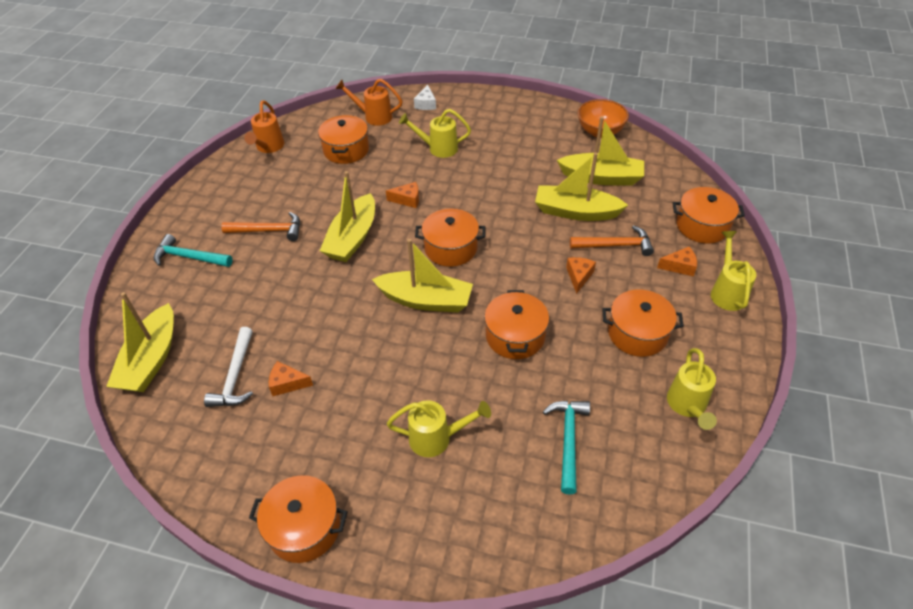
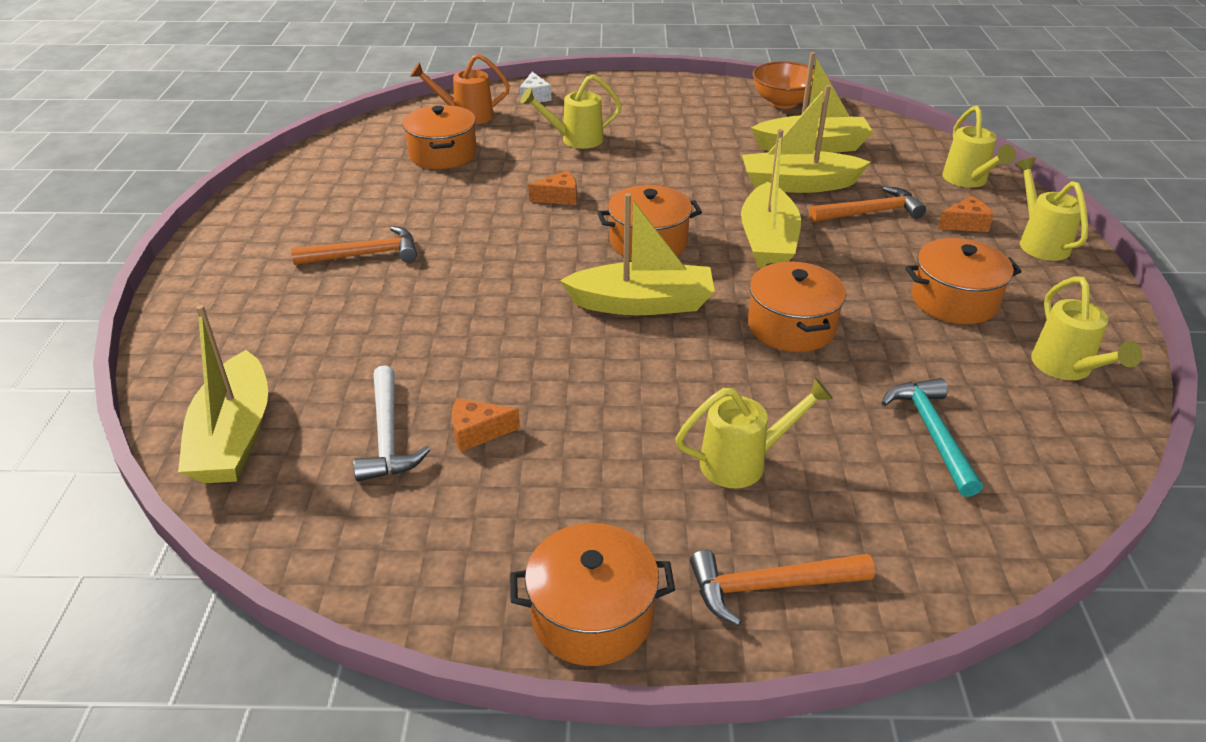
camera: 15 degrees left, 10 degrees down
turquoise hammer [154,234,233,267] -> none
orange watering can [244,100,284,153] -> none
yellow boat [320,171,375,262] -> yellow boat moved to [741,129,801,268]
orange cheese [566,257,596,294] -> none
orange pot [673,187,745,244] -> yellow watering can [942,105,1016,188]
none -> orange hammer [690,550,875,626]

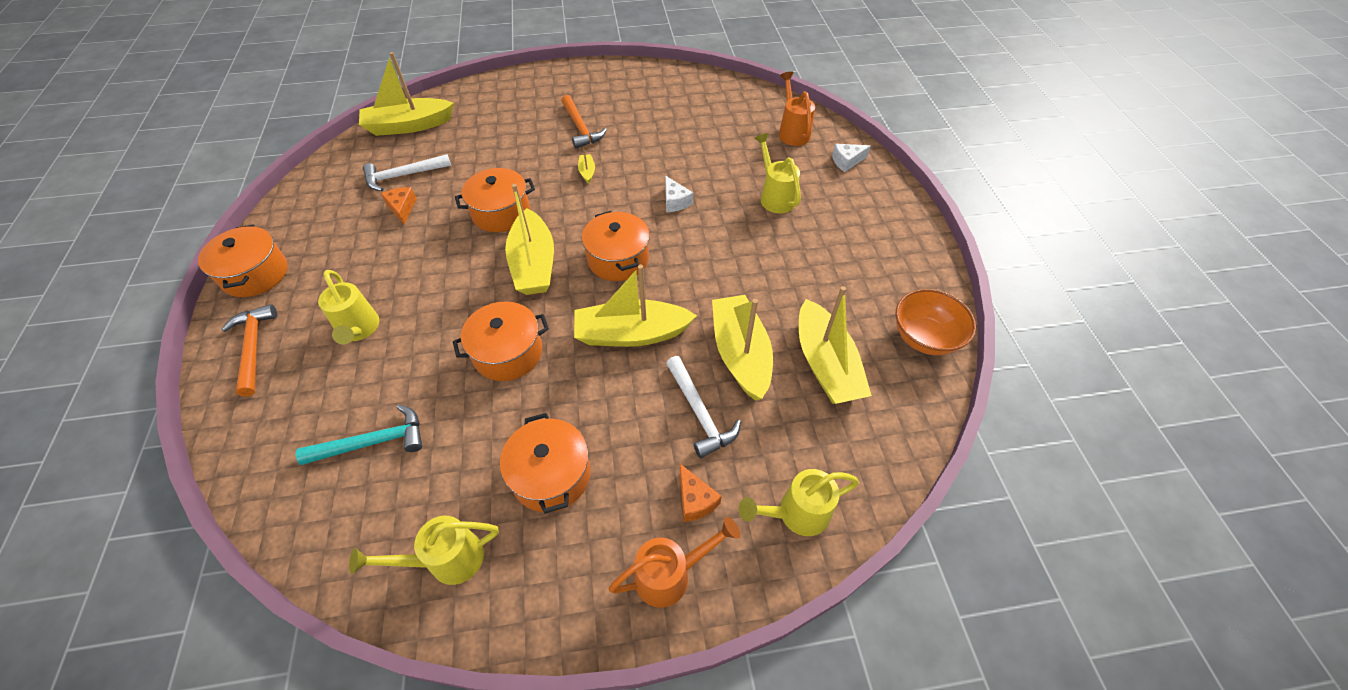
camera: 80 degrees right, 15 degrees up
orange pot [402,105,477,169] -> orange pot moved to [455,168,535,232]
orange cheese [528,171,577,205] -> white cheese [665,176,693,212]
orange hammer [809,186,926,222] -> white hammer [666,356,741,458]
yellow watering can [1015,158,1088,261] -> orange watering can [609,517,740,608]
none -> yellow boat [578,147,595,184]

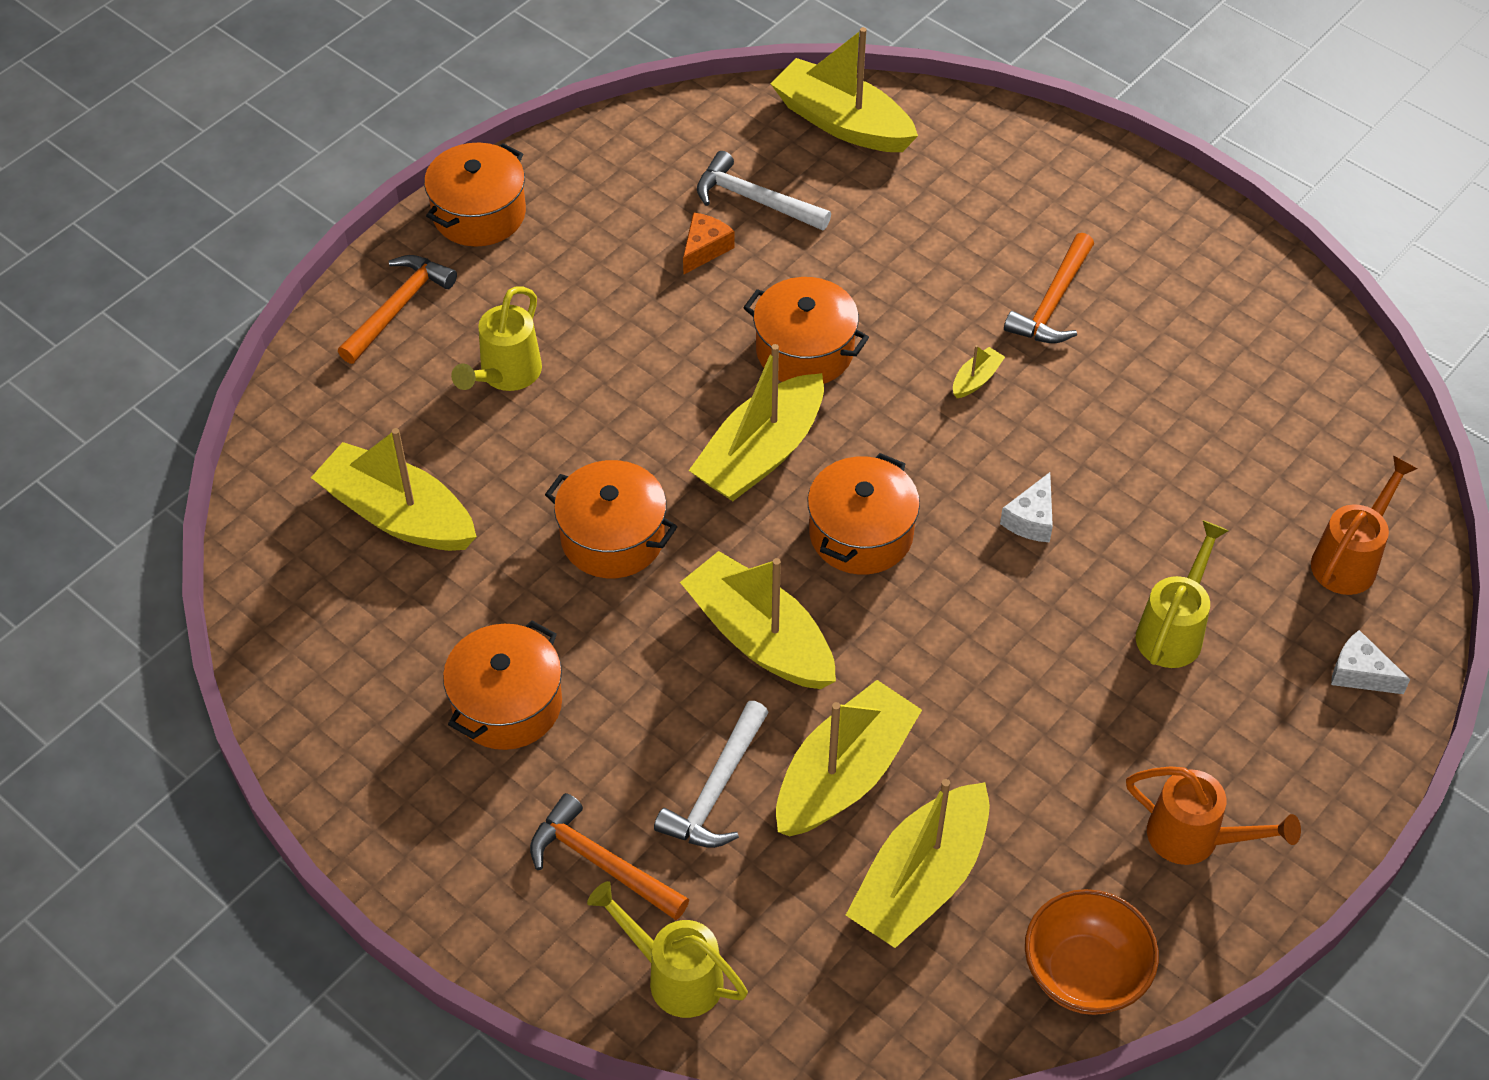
camera: 50 degrees right, 0 degrees up
turquoise hammer [296,405,422,465] -> yellow boat [311,428,477,551]
yellow watering can [349,516,499,585] -> none
orange watering can [609,517,740,608] -> orange watering can moved to [1126,766,1301,865]
orange cheese [680,464,722,522] -> orange hammer [530,793,689,920]

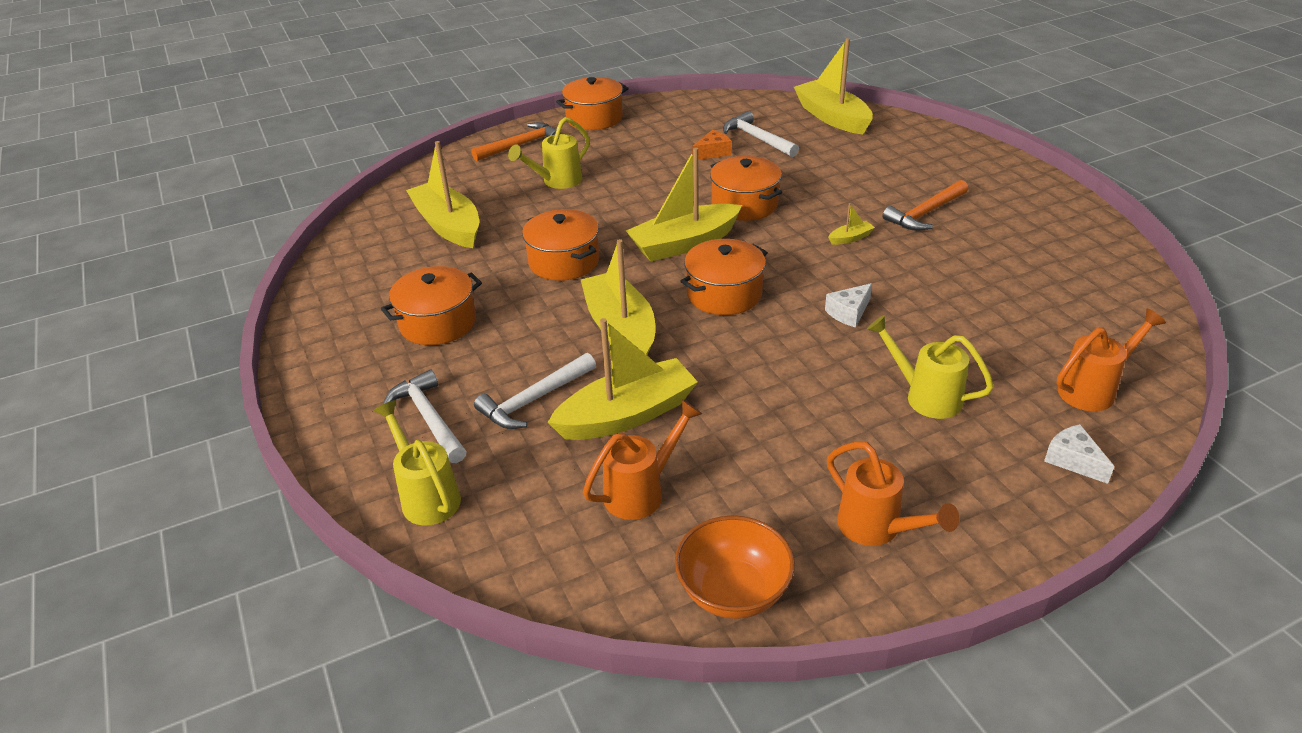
camera: 25 degrees right, 15 degrees down
orange hammer [530,793,689,920] -> white hammer [383,370,467,463]
yellow boat [846,779,990,948] -> orange watering can [583,400,702,520]
yellow watering can [1136,520,1229,668] -> yellow watering can turned 105 degrees counterclockwise [867,315,994,419]

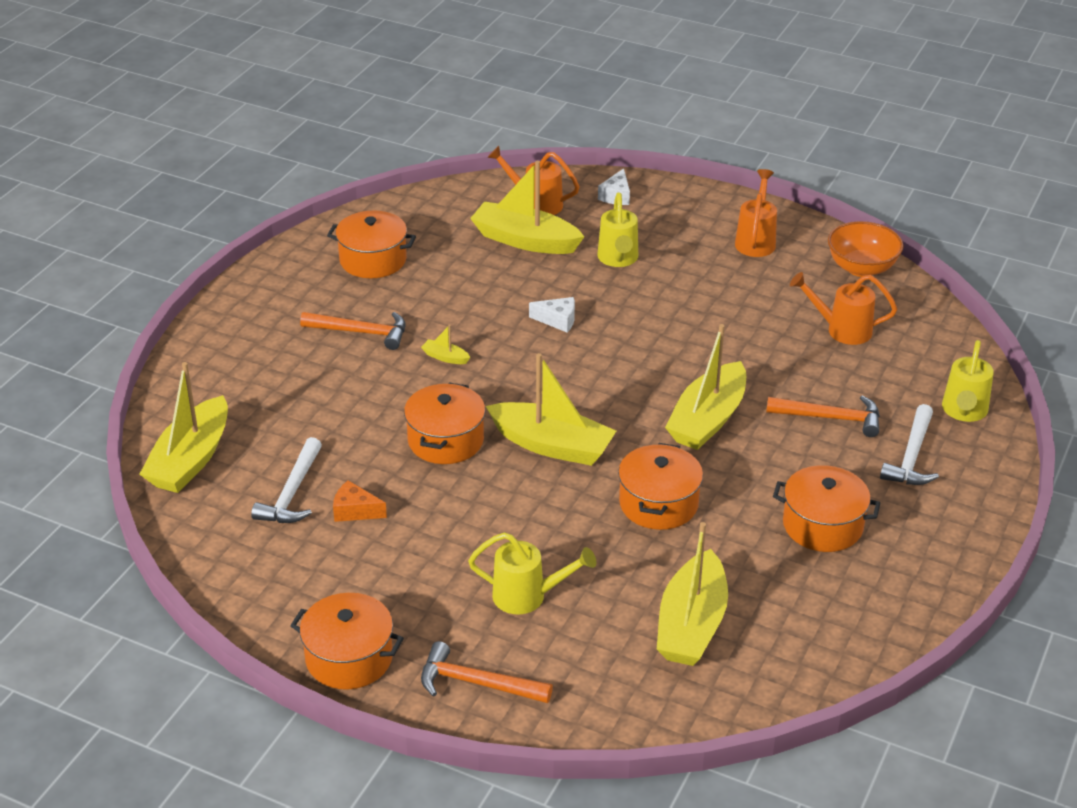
camera: 130 degrees left, 0 degrees up
white hammer [474,353,596,429] -> orange hammer [766,395,880,437]
yellow boat [548,318,698,440] -> yellow boat moved to [470,161,584,254]
orange pot [680,239,768,315] -> orange pot moved to [327,211,416,278]

